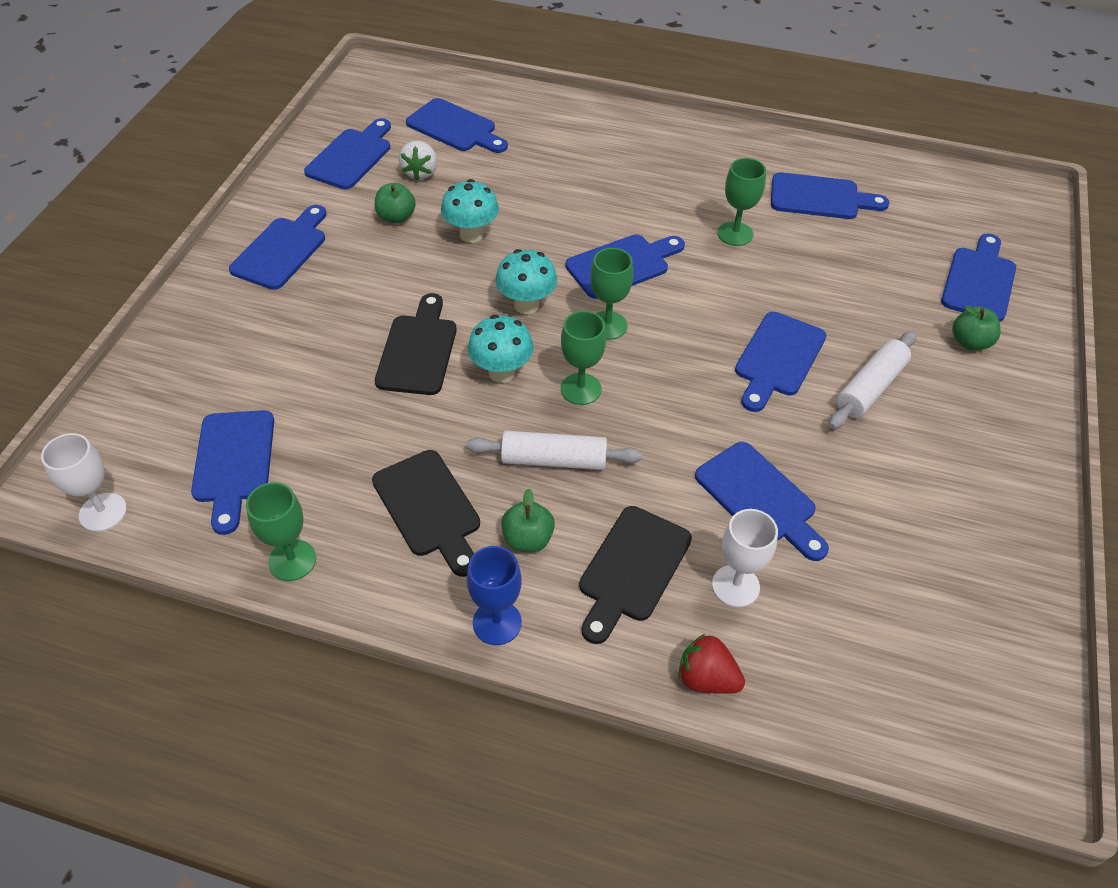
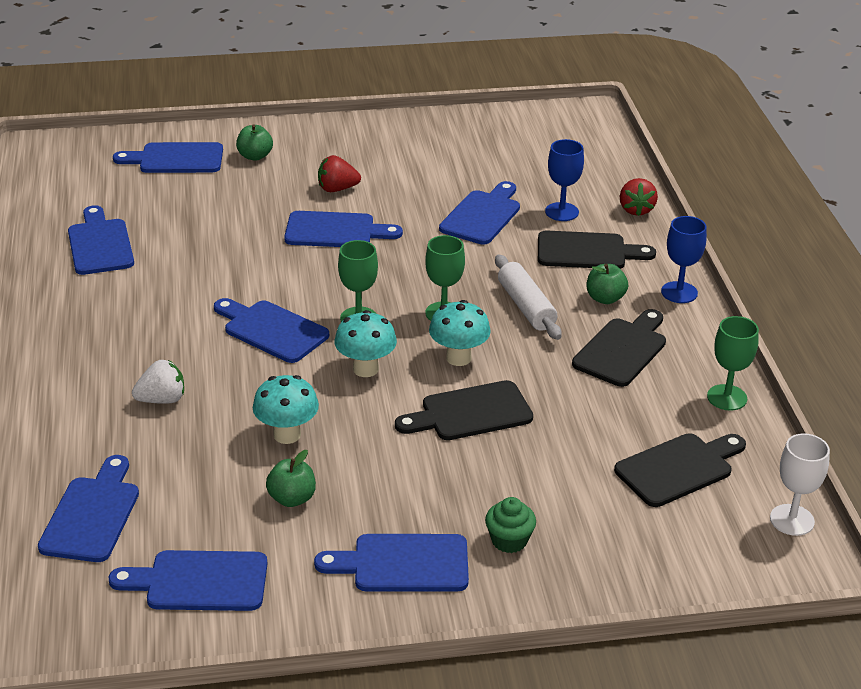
camera: 115 degrees left, 15 degrees down
blue cutting board [191,410,274,535] -> black cutting board [614,433,746,507]
white strawberry [399,141,437,180] -> white strawberry moved to [132,360,184,404]
white goblet [712,509,778,607] -> blue goblet [545,139,584,221]
green goblet [718,158,766,246] -> none
white rolling pin [829,331,917,429] -> red strawberry [318,155,361,192]
none -> green cupcake [485,497,536,553]

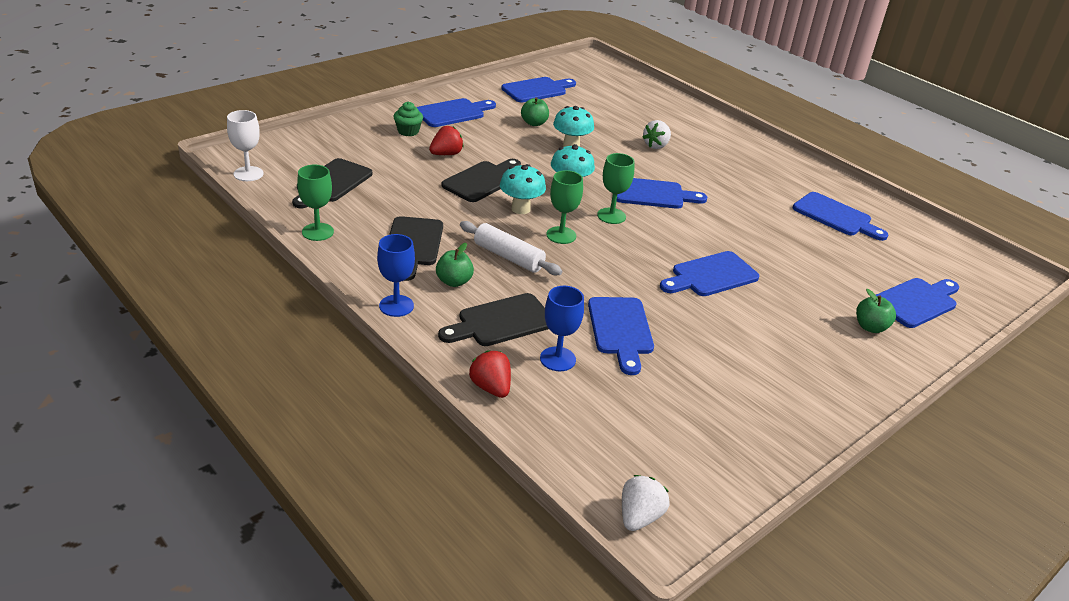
camera: 145 degrees right, 0 degrees up
blue cutting board [38,455,139,562] -> none
red strawberry [318,155,361,192] -> red strawberry moved to [429,126,464,155]
none -> white strawberry [622,475,670,531]

